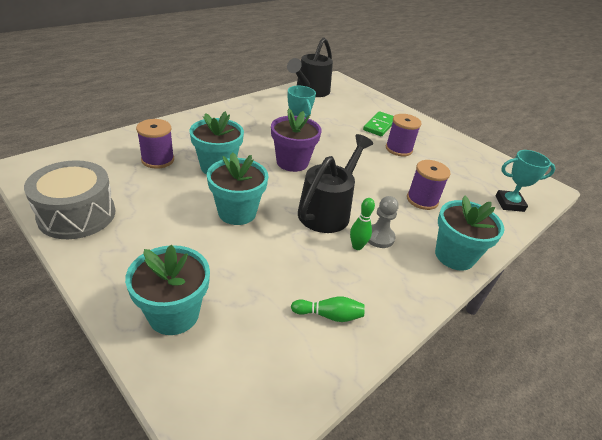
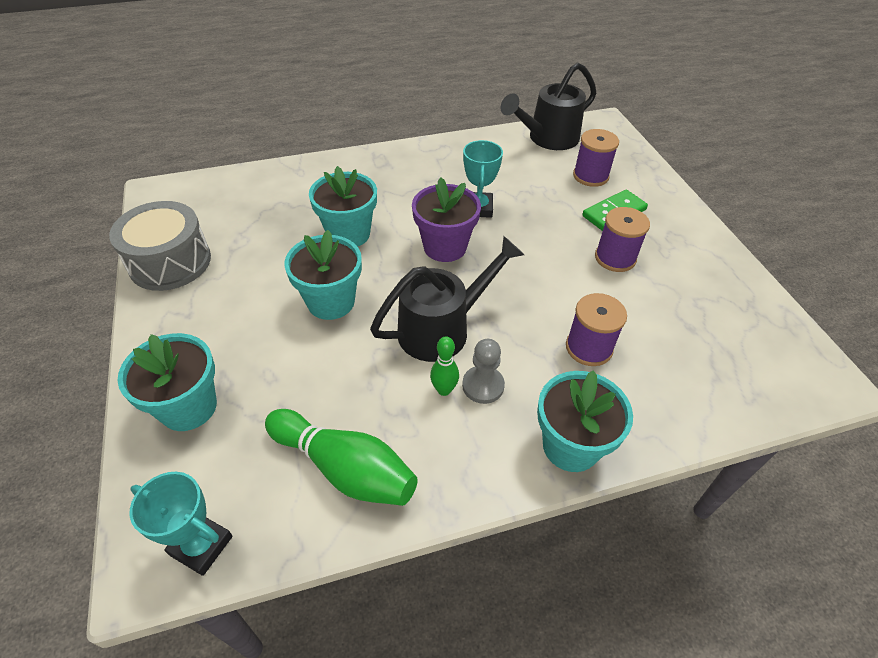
camera: 30 degrees right, 10 degrees up
purple spool [136,119,174,169] -> purple spool moved to [573,129,619,187]
green bowling pin [291,296,365,322] -> green bowling pin [265,409,418,506], size x1.93
turquoise trophy [496,150,556,212] -> turquoise trophy moved to [130,472,233,576]

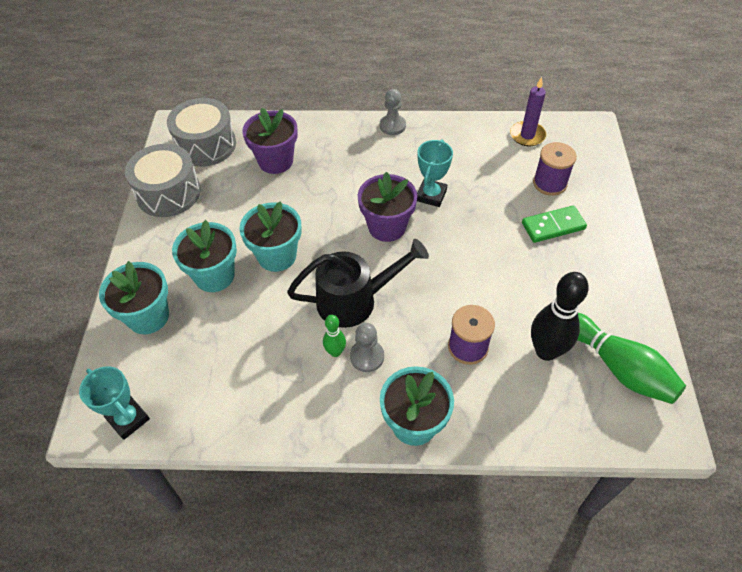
camera: 20 degrees right, 5 degrees up
green bowling pin [265,409,418,506] -> green bowling pin moved to [578,313,686,404]
turquoise flower pot [309,166,377,247] -> turquoise flower pot moved to [172,220,237,292]
black watering can [500,62,596,150] -> purple candle [510,77,546,146]
purple spool [595,207,650,272] -> none
none -> grey drum [167,98,236,167]
none -> purple flower pot [242,108,298,174]
none -> grey pawn [380,89,406,135]
none -> black bowling pin [531,272,589,361]

